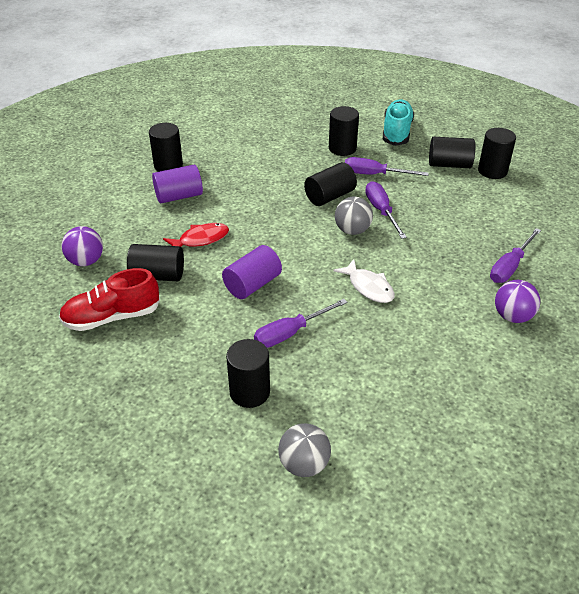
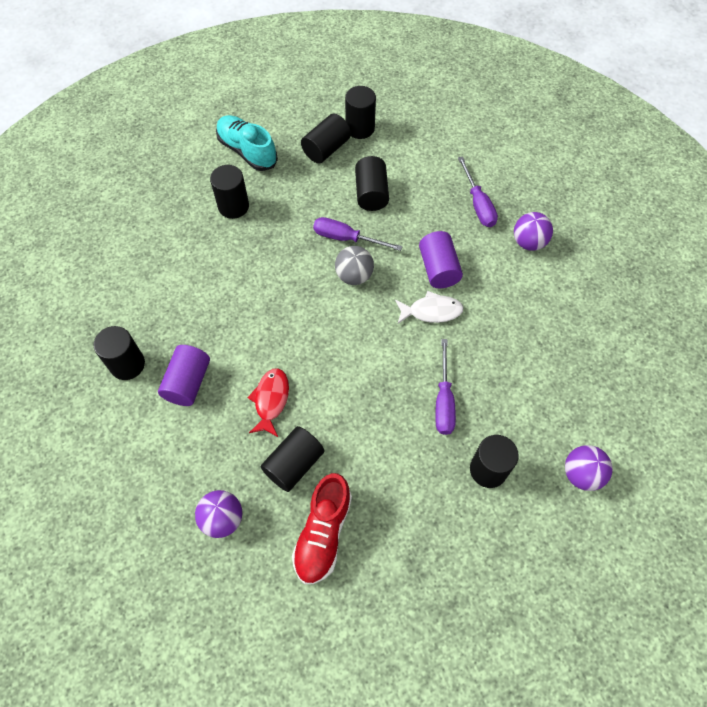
camera: 55 degrees left, 20 degrees up
purple cylinder [222,245,282,299] -> purple cylinder moved to [419,231,463,288]
grey ball [278,423,331,477] -> purple ball [565,445,613,491]
black cylinder [304,162,357,206] -> black cylinder moved to [355,156,389,211]
purple screwdriver [345,157,429,176] -> none

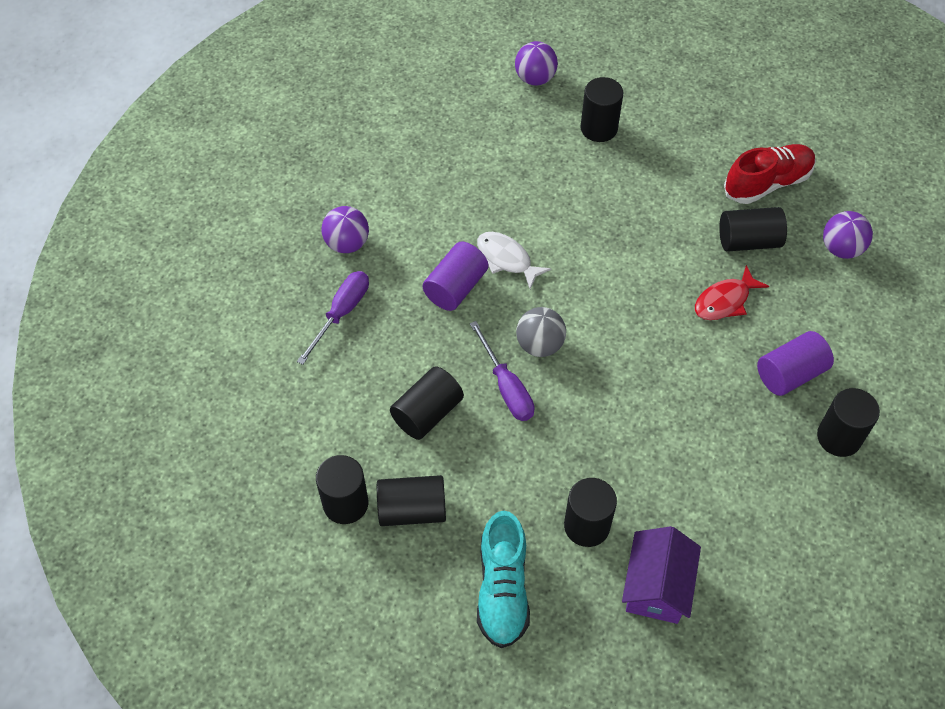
camera: 135 degrees left, 5 degrees down
purple screwdriver [435,339,456,435] -> none
none -> purple house [622,526,701,624]

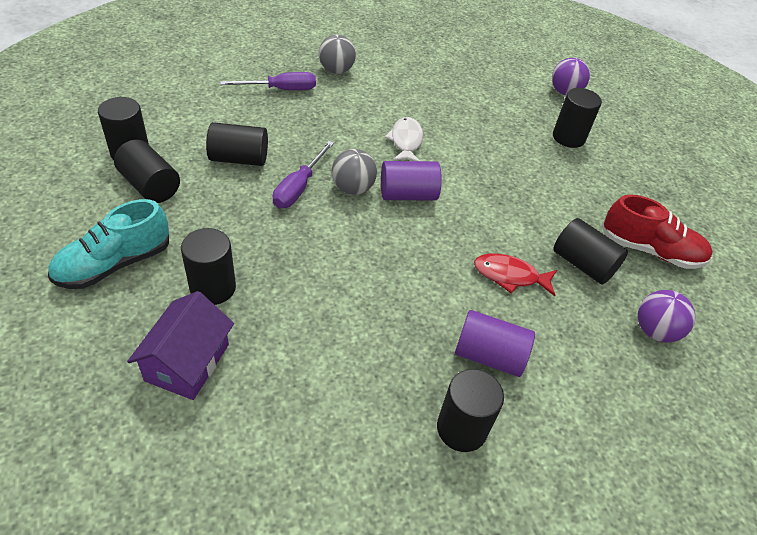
camera: 45 degrees right, 10 degrees down
purple ball [321,206,369,253] -> grey ball [319,35,356,74]
purple cylinder [422,242,488,311] -> purple cylinder moved to [381,161,442,200]
purple house [622,526,701,624] -> purple house turned 45 degrees counterclockwise [127,291,234,400]

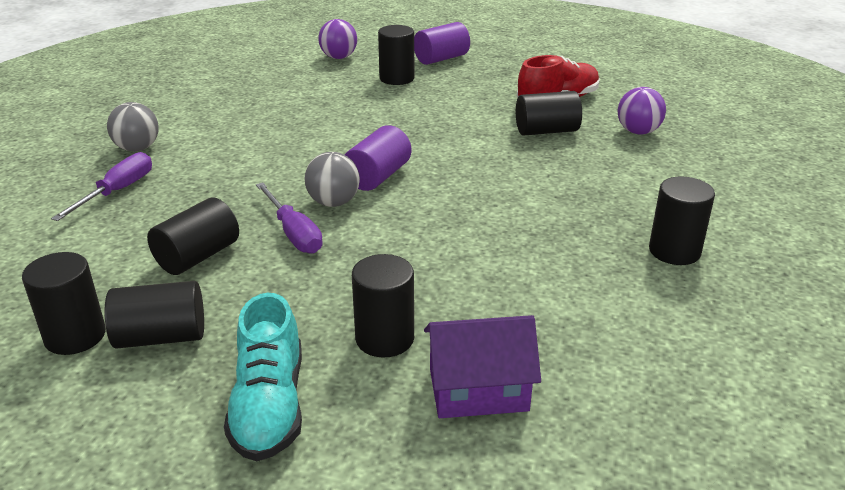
camera: 50 degrees left, 15 degrees down
purple house [127,291,234,400] -> purple house turned 60 degrees counterclockwise [424,315,541,418]
white fish [384,117,423,161] -> none
purple cylinder [455,310,535,377] -> purple cylinder moved to [414,22,470,65]
red fish [474,253,557,296] -> none

